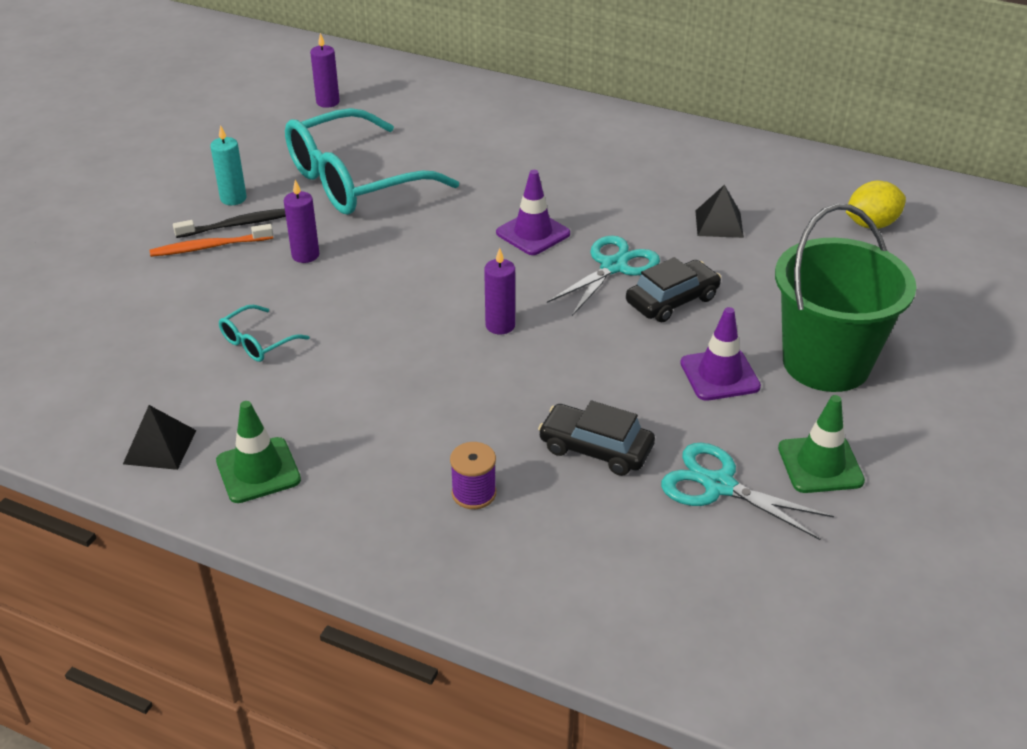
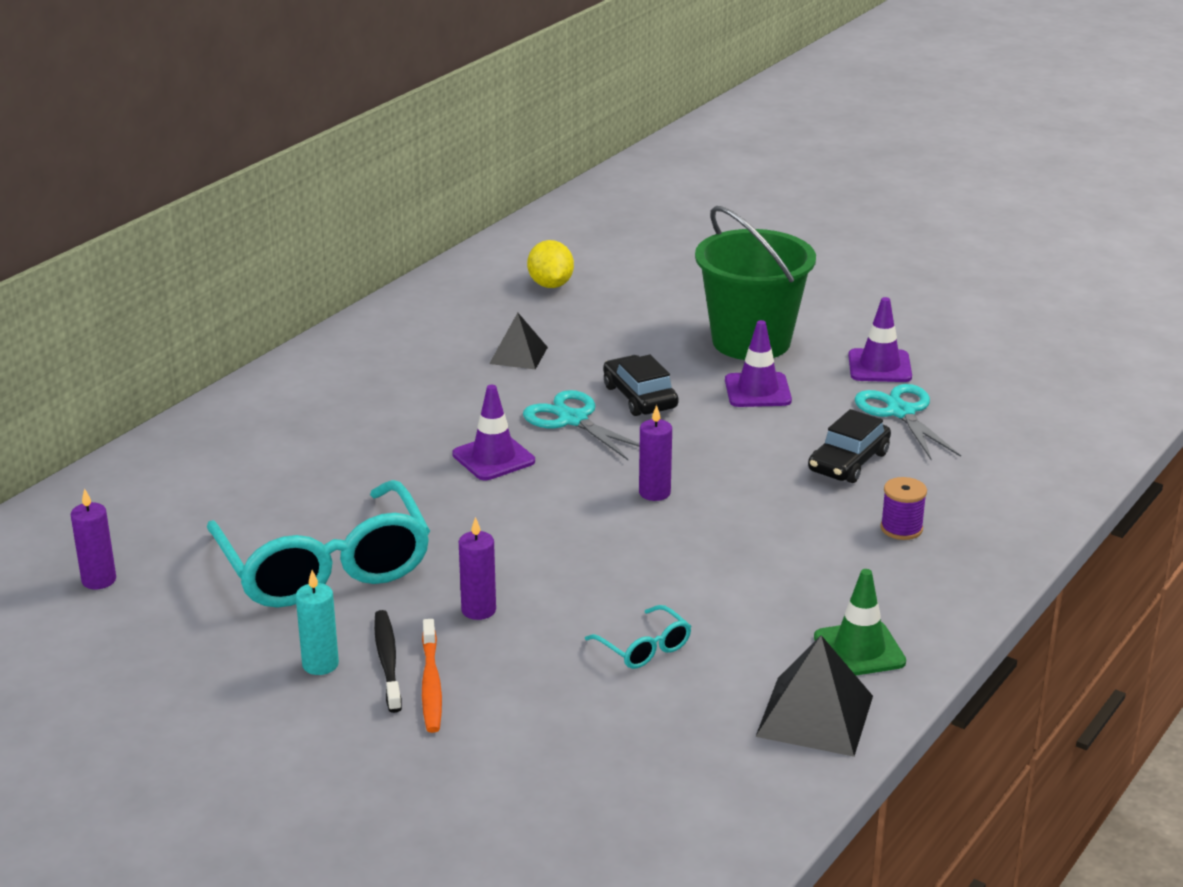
camera: 80 degrees left, 10 degrees down
black pyramid [123,405,197,470] -> black pyramid [755,635,873,757], size x1.55
turquoise scissors [661,443,834,540] -> turquoise scissors turned 120 degrees clockwise [854,384,961,460]
green traffic cone [778,395,865,493] -> purple traffic cone [848,297,912,382]

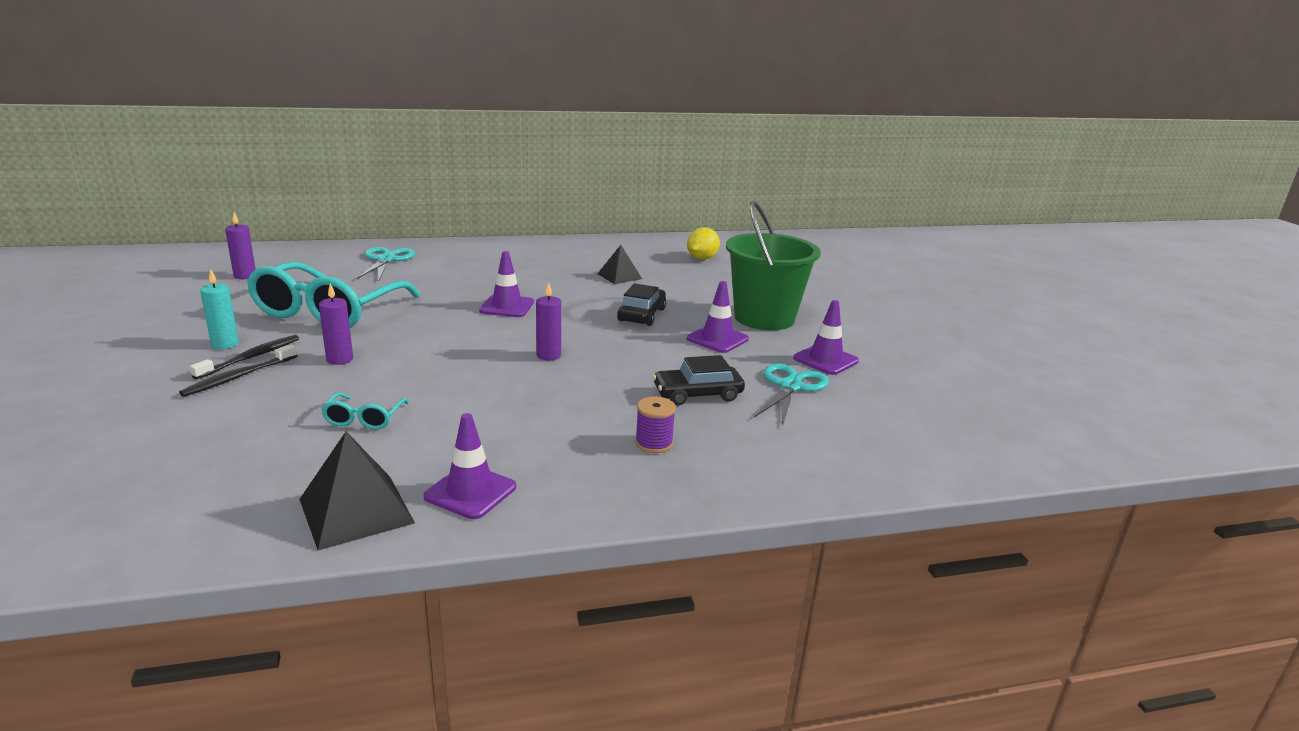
camera: 40 degrees right, 5 degrees down
orange toothbrush [422,619,442,733] -> black toothbrush [179,344,297,397]
turquoise scissors [523,390,640,460] -> turquoise scissors moved to [356,247,415,280]
green traffic cone [814,569,906,675] -> purple traffic cone [424,413,516,519]

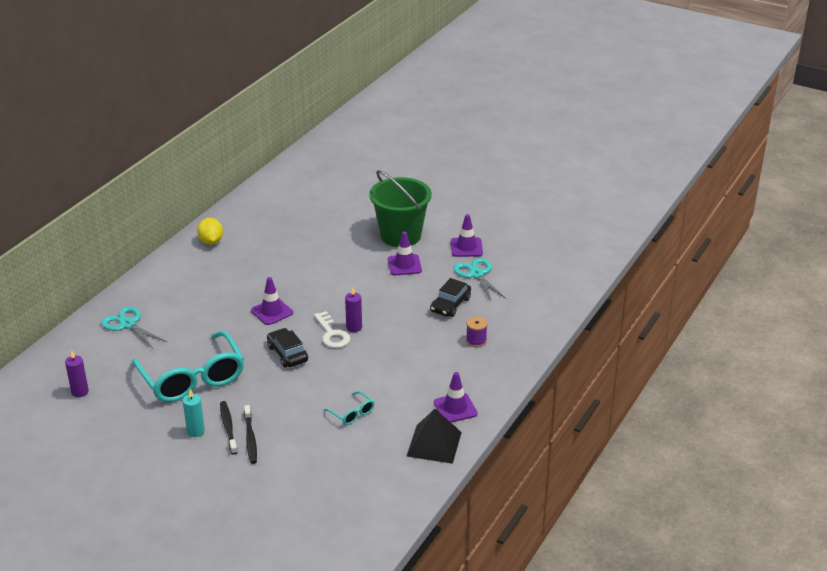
camera: 45 degrees left, 10 degrees up
purple candle [319,284,353,365] -> none
black pyramid [597,245,642,284] -> none
black car [617,283,666,326] -> black car moved to [267,328,308,368]
yellow lemon [687,227,720,260] -> yellow lemon moved to [197,218,223,245]
none -> white key [314,311,350,348]

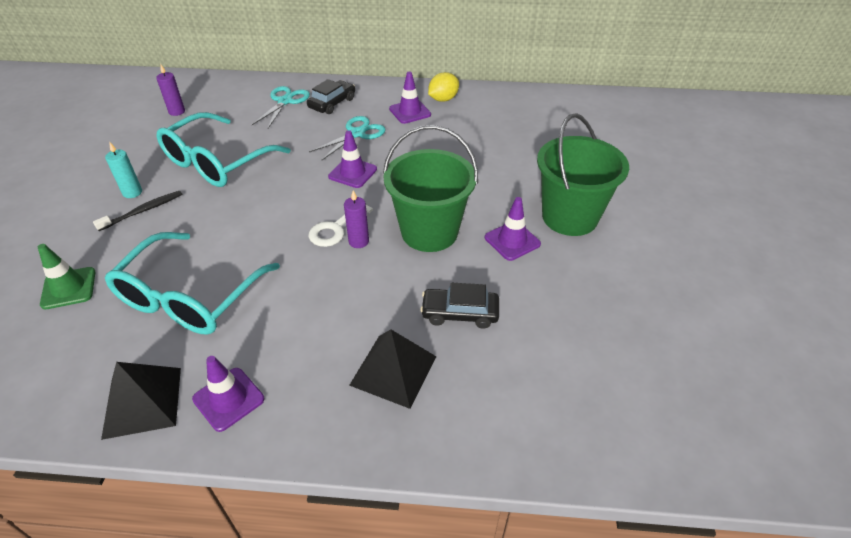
camera: 65 degrees right, 10 degrees up
black toothbrush [244,405,257,464] -> none
black car [267,328,308,368] -> black car moved to [307,79,355,114]
turquoise glasses [323,391,374,425] -> turquoise glasses [105,232,280,334], size x2.41
purple traffic cone [451,214,483,257] -> purple traffic cone moved to [389,72,431,124]
turquoise scissors [454,258,506,302] -> turquoise scissors moved to [309,116,386,160]
purple spool [466,316,488,348] -> black pyramid [349,329,436,409]
none -> green traffic cone [38,244,95,309]
none -> green bucket [383,125,478,252]

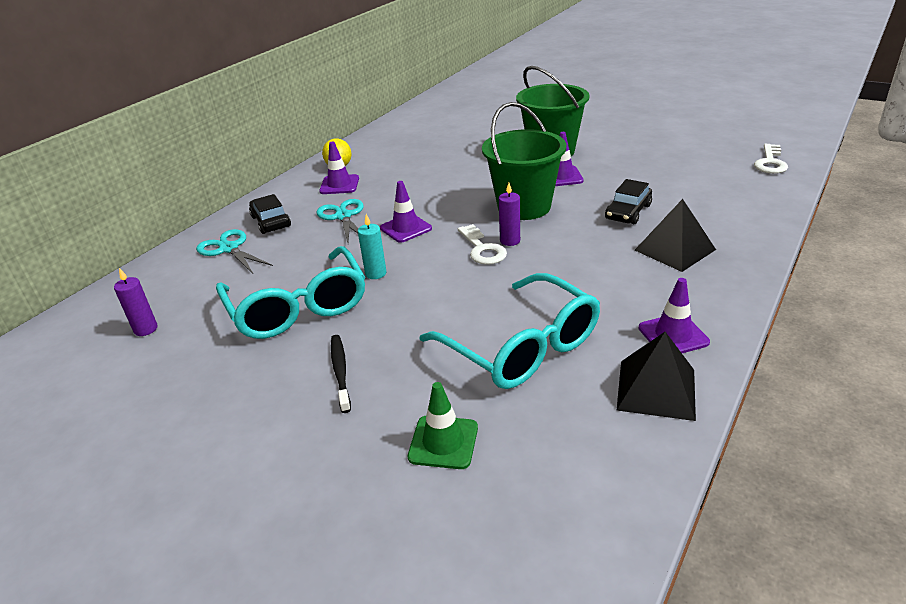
camera: 60 degrees left, 10 degrees down
turquoise candle [105,143,142,198] -> turquoise candle moved to [358,214,386,279]
none -> white key [754,144,788,174]

